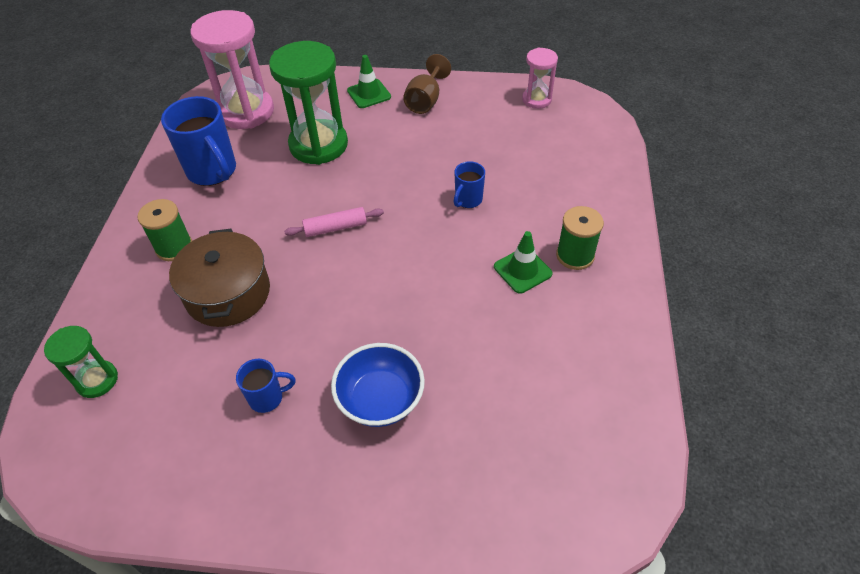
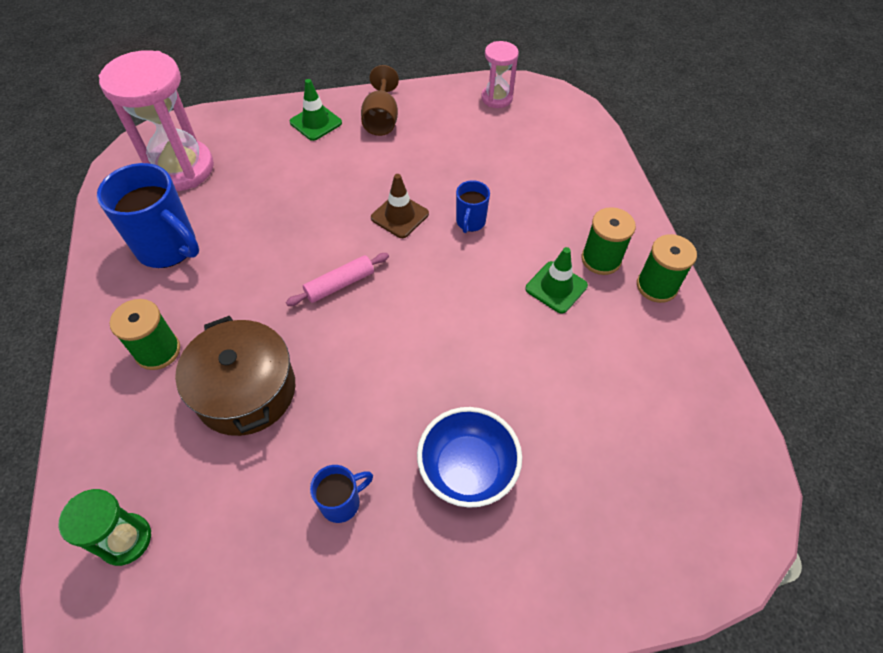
camera: 20 degrees left, 5 degrees up
green hourglass [269,41,348,165] -> none
none -> brown traffic cone [371,174,429,238]
none -> green spool [637,234,697,303]

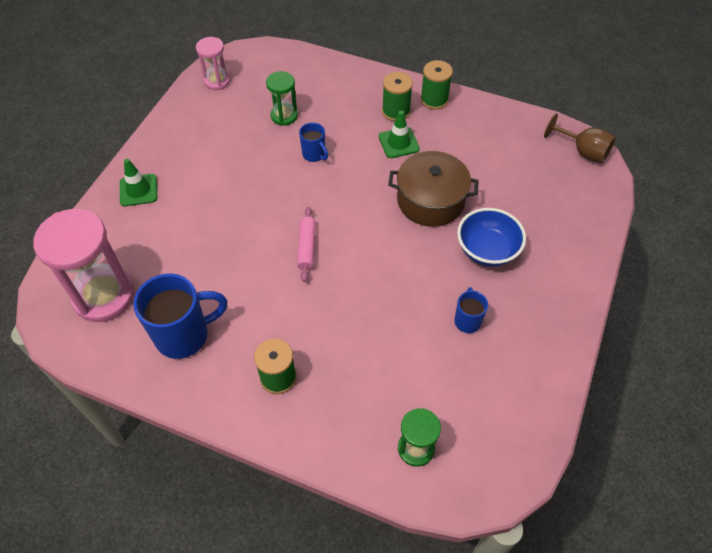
camera: 55 degrees left, 0 degrees up
brown pot [175,316,295,436] -> brown pot moved to [388,151,479,227]
brown goblet [361,65,399,136] -> brown goblet moved to [544,113,616,163]
brown traffic cone [371,174,429,238] -> none
none -> green hourglass [266,71,298,126]

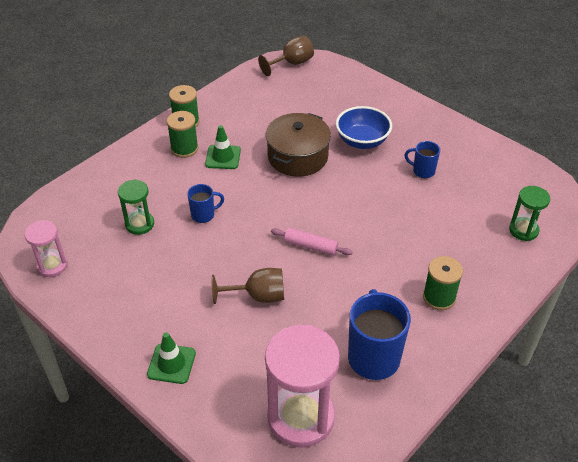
camera: 70 degrees left, 10 degrees down
none -> brown goblet [212,268,284,304]

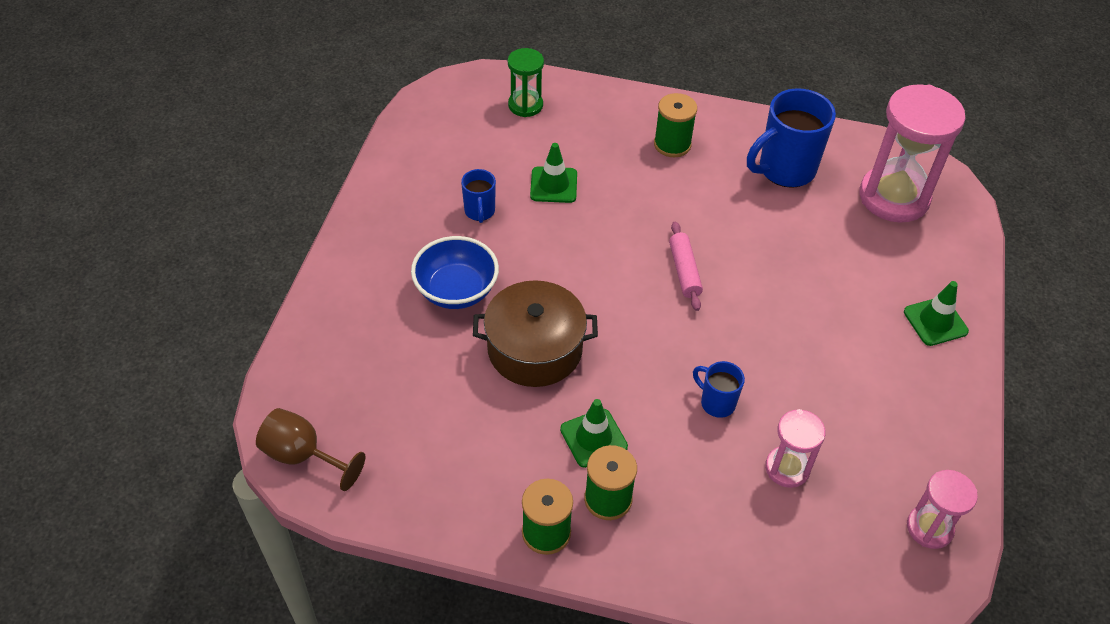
camera: 120 degrees left, 5 degrees up
green hourglass [118,179,154,235] -> pink hourglass [765,409,825,488]
brown goblet [212,268,284,304] -> none
none -> green traffic cone [530,143,577,203]

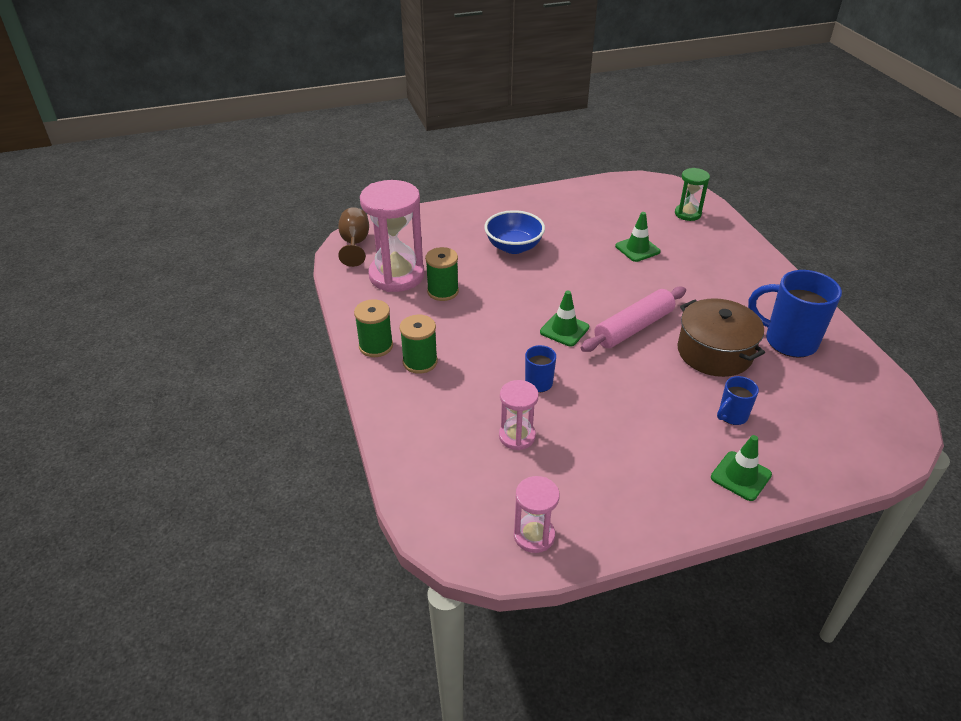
camera: 60 degrees right, 10 degrees down
blue mug [461,169,496,223] -> blue mug moved to [717,376,759,425]
brown pot [473,280,598,387] -> brown pot moved to [677,298,765,377]
green traffic cone [560,399,628,468] -> green traffic cone moved to [540,291,589,347]
green spool [654,93,697,157] -> green spool moved to [425,247,459,301]
pink rolling pin [669,222,703,311] -> pink rolling pin [581,287,686,352], size x1.62
pink hourglass [859,84,966,223] -> pink hourglass moved to [360,180,424,292]

